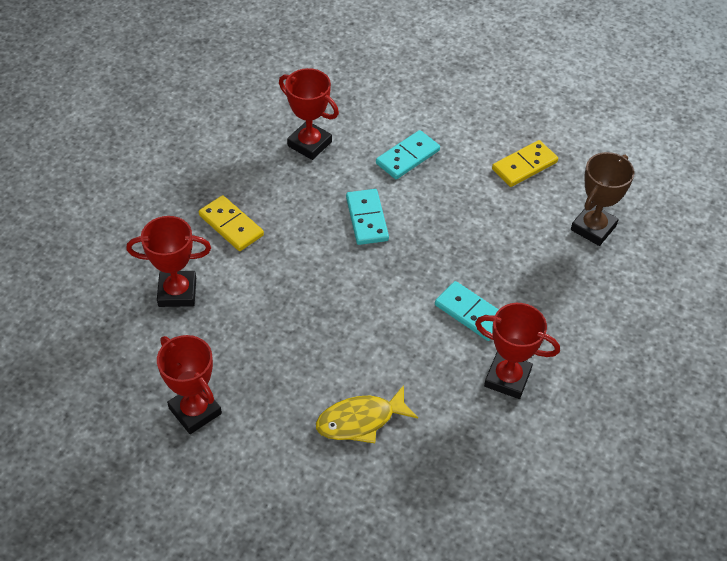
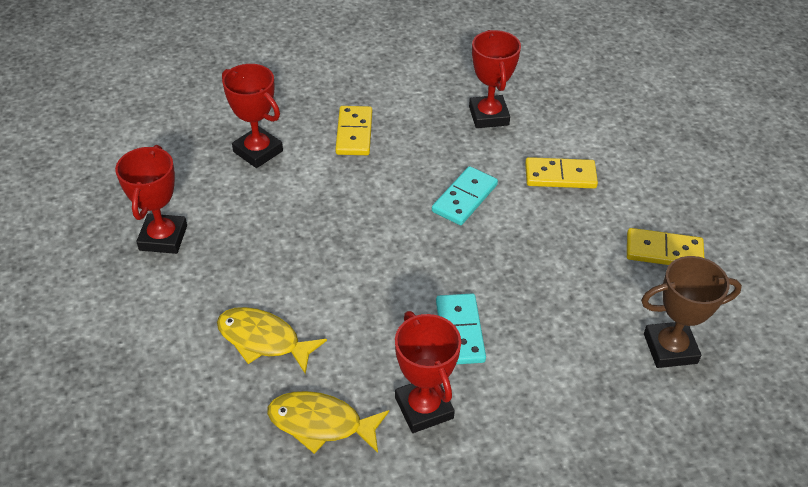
camera: 45 degrees right, 5 degrees down
turquoise domino [376,130,440,179] -> yellow domino [525,157,598,188]
none -> yellow fish [267,391,389,454]

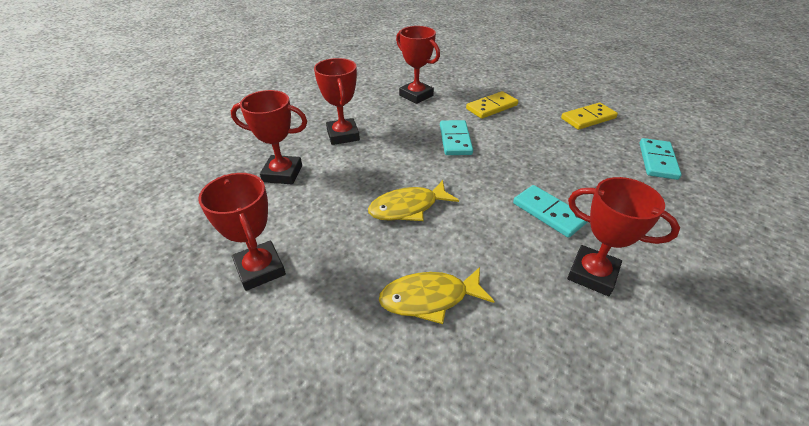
camera: 35 degrees left, 5 degrees down
yellow fish [267,391,389,454] -> yellow fish moved to [368,180,459,221]
yellow domino [335,106,372,155] -> red trophy [314,58,360,145]
brown trophy [641,256,742,368] -> turquoise domino [639,138,681,180]

